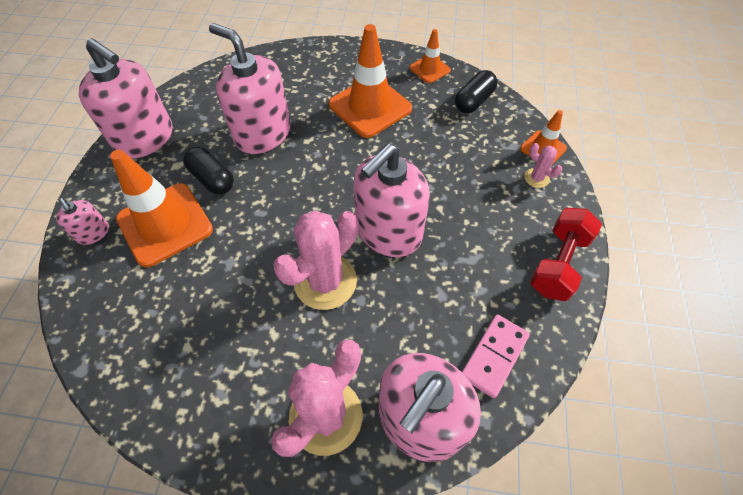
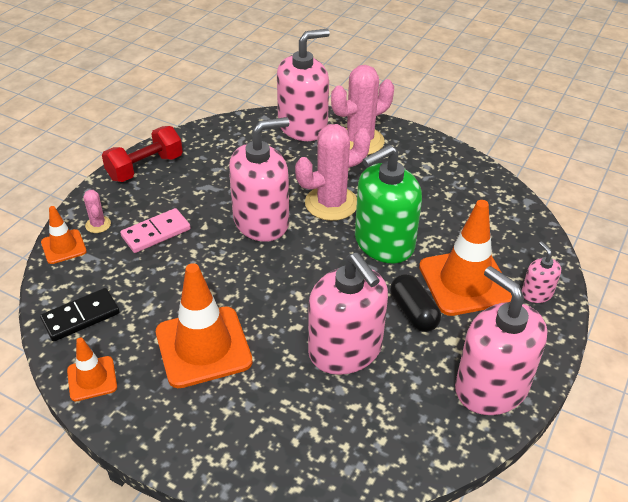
camera: 160 degrees left, 15 degrees down
black capsule [455,70,497,114] -> black domino [40,288,120,342]
pink domino [462,314,530,398] -> pink domino moved to [120,208,191,253]
none -> green soap dispenser [355,145,422,264]

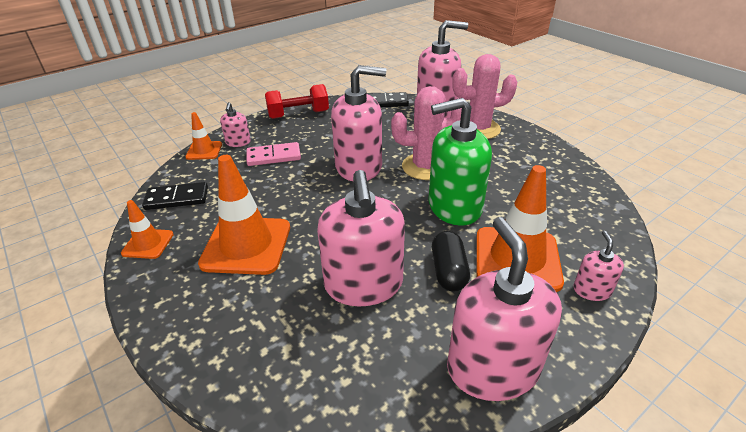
camera: 25 degrees right, 5 degrees down
pink cactus [83,190,111,233] -> pink soap dispenser [220,102,251,147]
none -> black domino [367,92,409,107]

